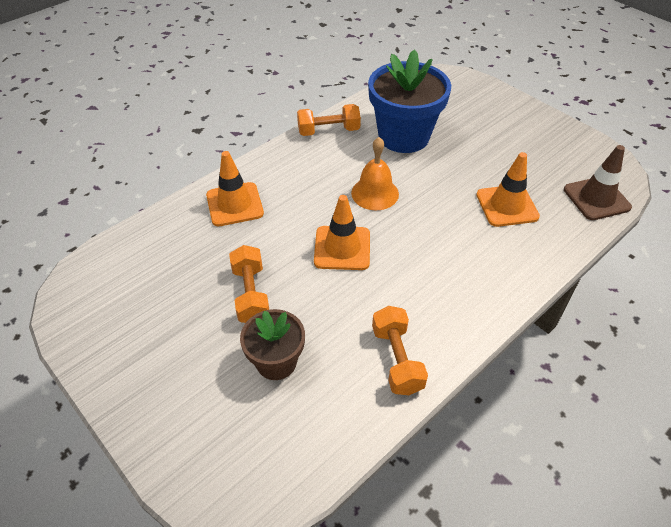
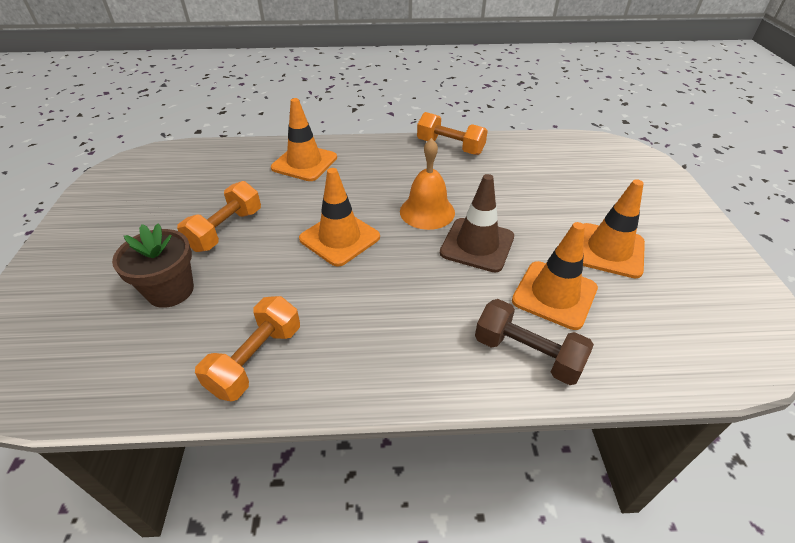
camera: 40 degrees right, 5 degrees down
blue flower pot [368,49,451,153] -> none
brown traffic cone [564,145,632,220] -> brown traffic cone moved to [440,174,514,272]
none -> brown dumbbell [475,299,594,385]
none -> orange traffic cone [583,179,645,278]

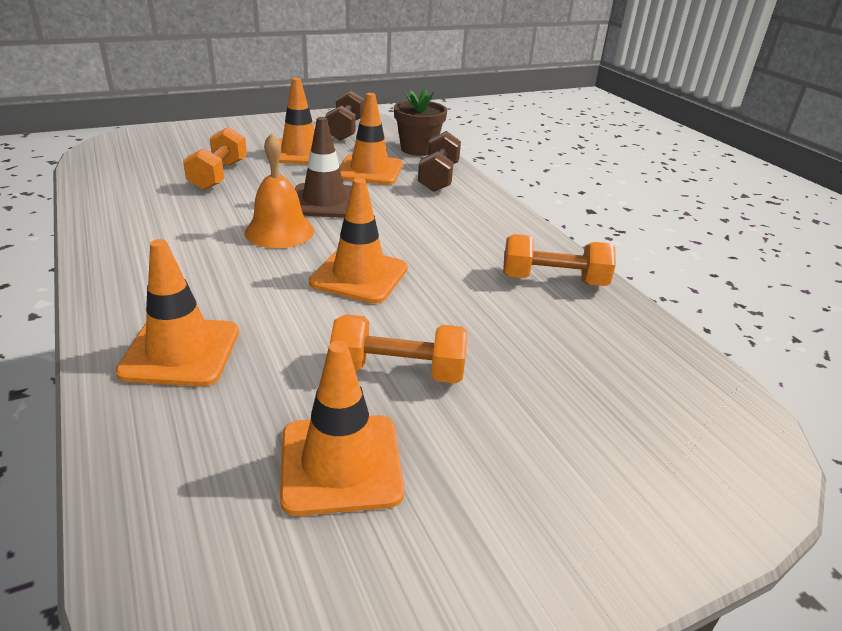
camera: 115 degrees left, 10 degrees down
brown flower pot [112,223,194,308] -> brown flower pot moved to [394,89,447,156]
orange dumbbell [417,112,488,155] -> orange dumbbell moved to [183,127,247,190]
none -> orange traffic cone [280,341,404,516]
none -> brown dumbbell [325,90,364,141]

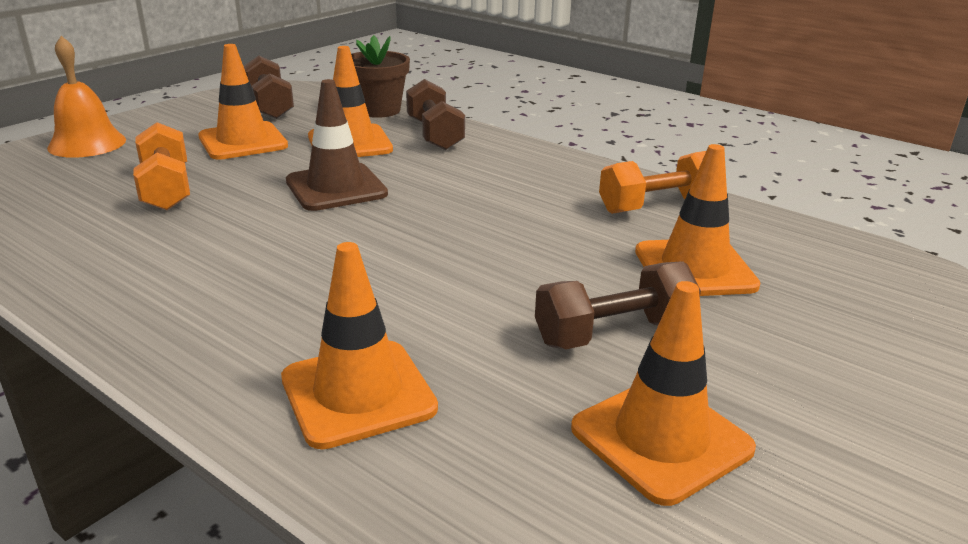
camera: 25 degrees left, 5 degrees down
orange bell [245,133,314,248] -> orange bell moved to [47,36,126,158]
orange traffic cone [309,178,408,303] -> orange traffic cone moved to [635,144,761,296]
orange dumbbell [329,314,468,383] -> brown dumbbell [535,261,701,349]

